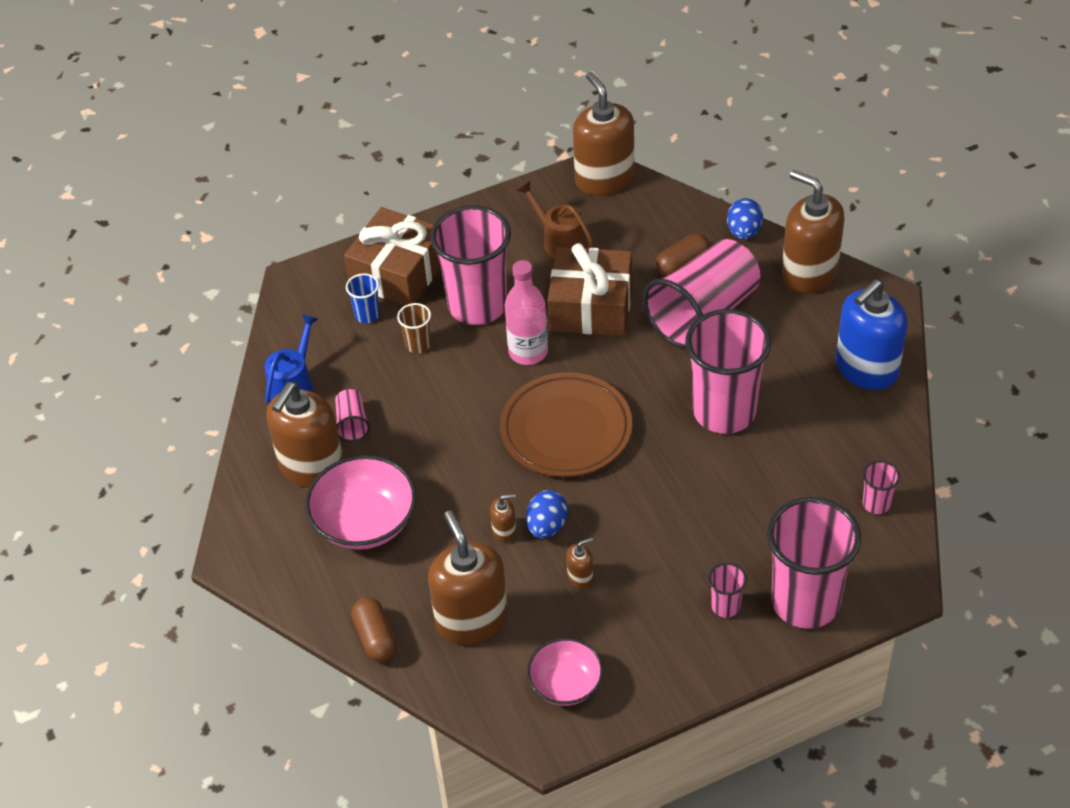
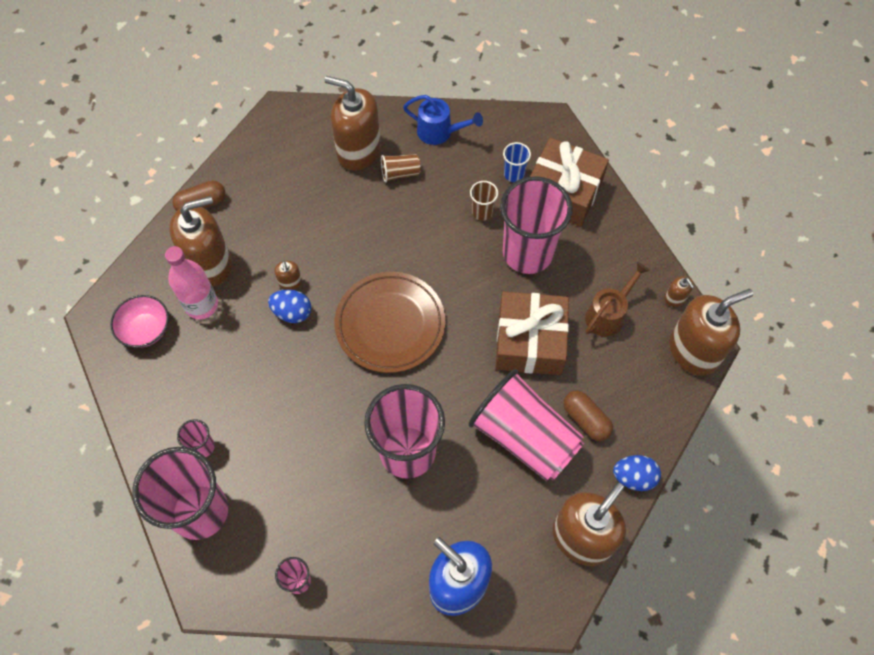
camera: 85 degrees right, 15 degrees up
pink bowl [305,455,416,550] -> none
pink cup [335,389,370,442] -> brown cup [381,154,421,182]
pink bottle [505,260,548,365] -> pink bottle moved to [165,246,218,319]
brown soap dispenser [566,538,593,589] -> brown soap dispenser moved to [665,276,694,307]

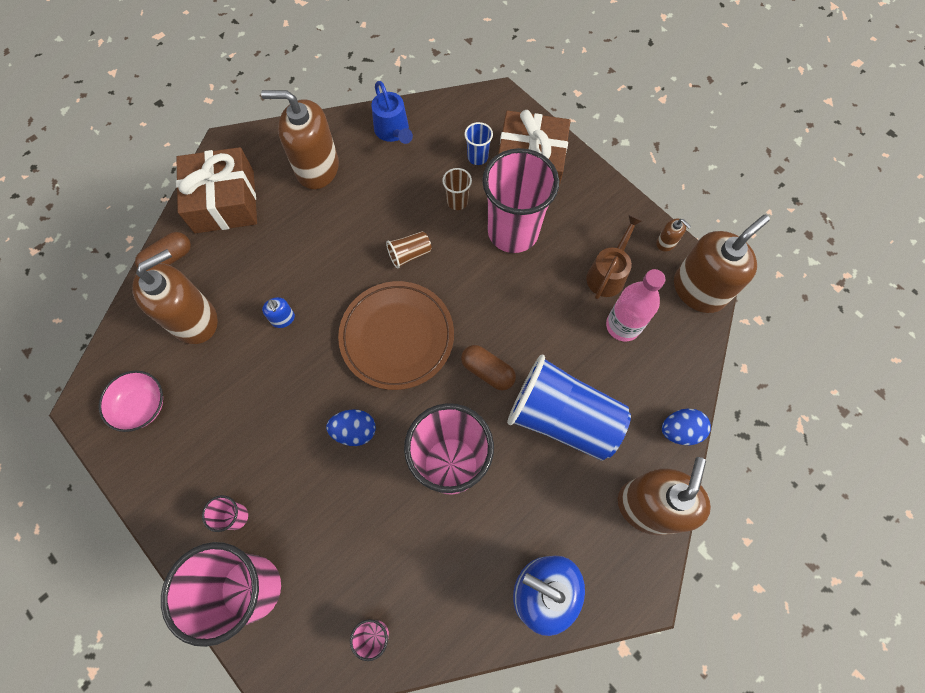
camera: 15 degrees left, 5 degrees up
pink bottle [165,246,218,319] -> pink bottle moved to [606,269,665,342]
blue egg [268,289,311,323] -> blue egg moved to [326,409,376,446]
brown soap dispenser [274,261,302,290] -> blue soap dispenser [262,297,295,328]
brown cup [381,154,421,182] -> brown cup moved to [386,231,432,269]
blue watering can [403,95,483,145] -> blue watering can turned 60 degrees clockwise [371,81,413,144]
pink cup [468,369,584,481] -> blue cup [507,355,631,461]
brown gift [495,291,569,375] -> brown gift moved to [176,147,257,234]
brown capsule [564,390,613,441] -> brown capsule moved to [461,345,516,391]

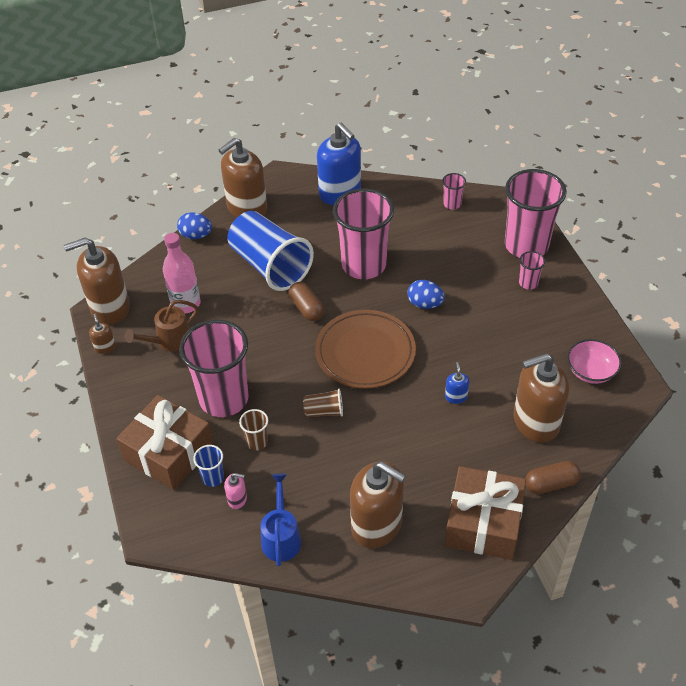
camera: 155 degrees left, 20 degrees down
none -> pink soap dispenser [224,473,247,509]

